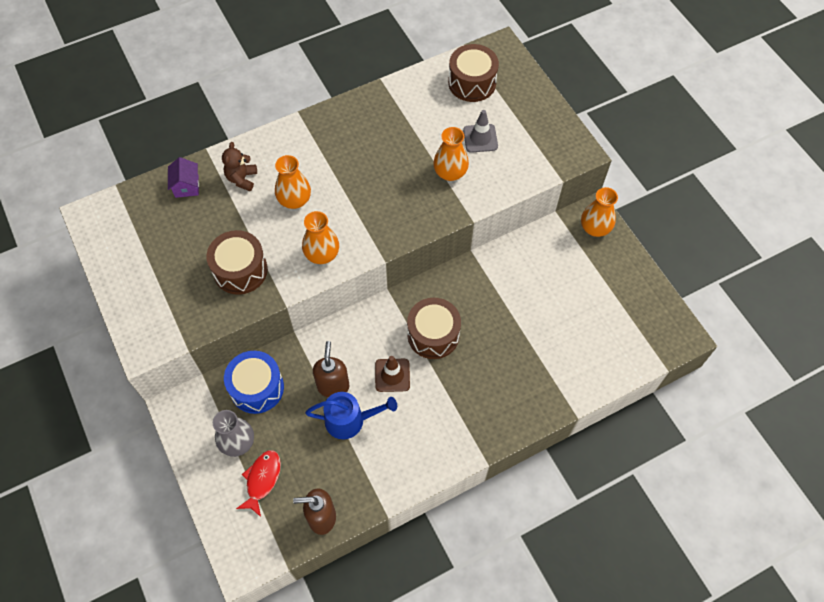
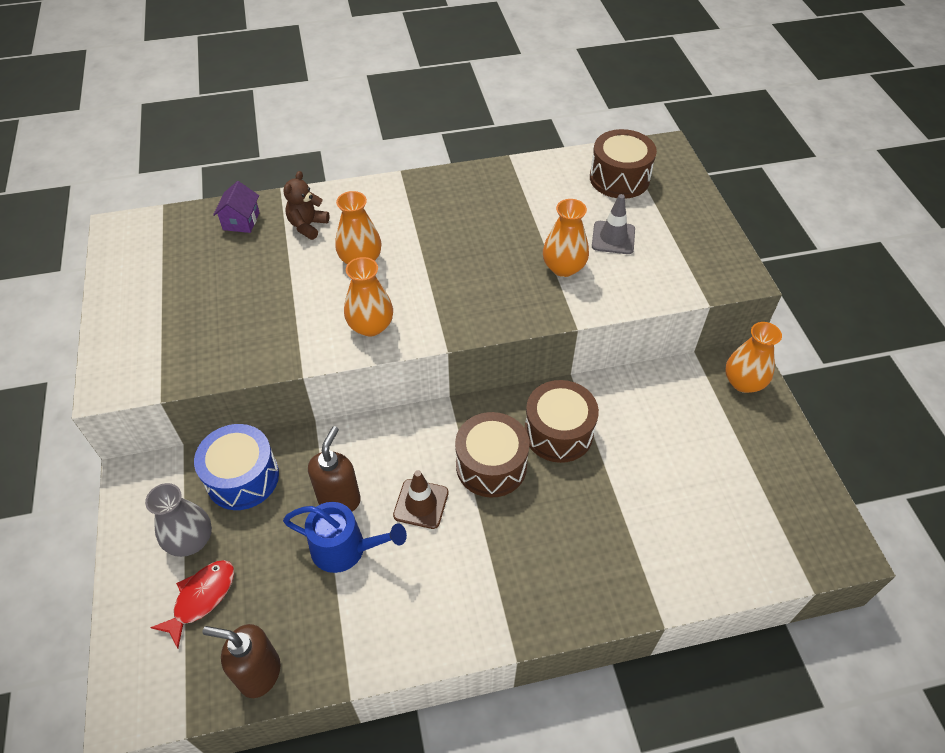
camera: 15 degrees right, 10 degrees down
brown drum [206,230,268,295] -> brown drum moved to [524,380,599,463]

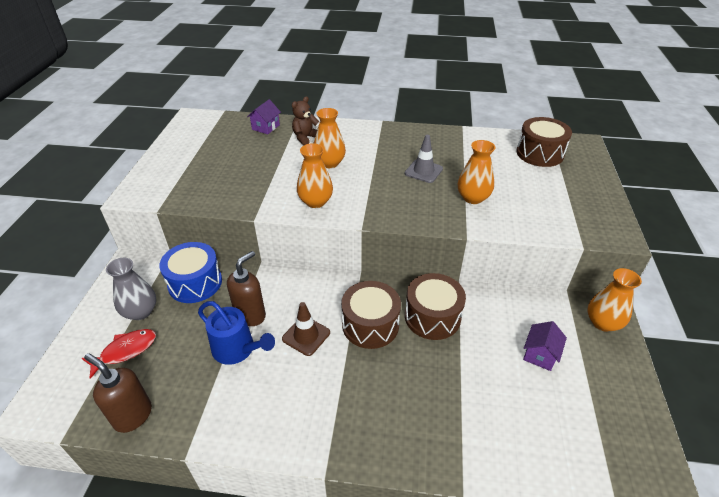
camera: 20 degrees right, 10 degrees down
grey traffic cone [592,194,635,254] -> grey traffic cone moved to [405,135,443,183]
none -> purple house [523,321,567,371]

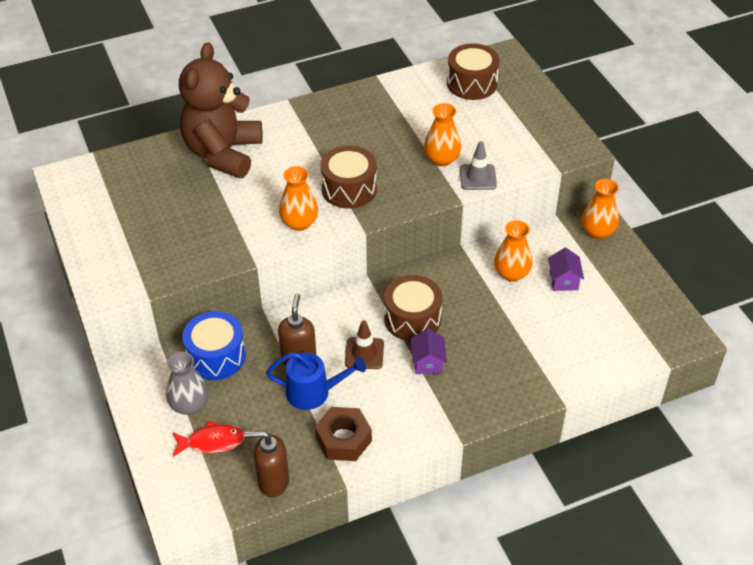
camera: 30 degrees left, 5 degrees up
red fish [82,329,156,379] -> red fish turned 60 degrees clockwise [173,420,245,457]
purple house [247,99,281,134] -> purple house moved to [411,328,447,374]
brown teddy bear [292,96,319,145] -> brown teddy bear [179,42,263,178], size x2.38
orange vase [314,108,346,168] -> orange vase moved to [494,220,532,282]
grey traffic cone [405,135,443,183] -> grey traffic cone moved to [460,141,497,190]
brown drum [405,273,466,340] -> brown drum moved to [320,146,377,209]
none -> brown nut [315,407,372,461]

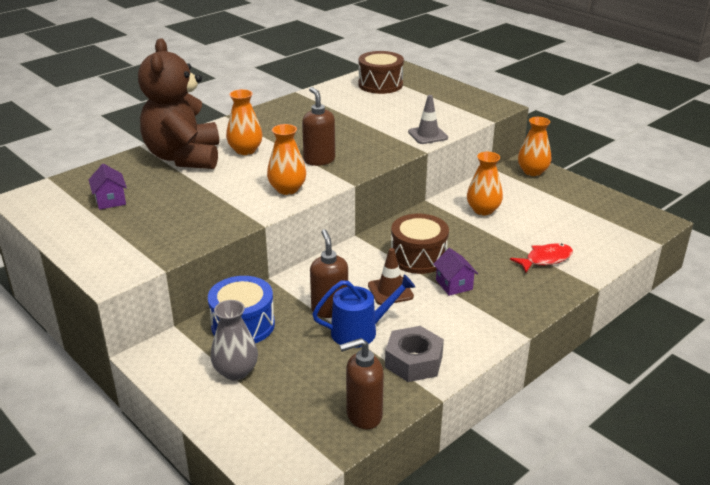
camera: 20 degrees left, 15 degrees down
red fish [173,420,245,457] -> red fish moved to [510,243,573,272]
brown nut [315,407,372,461] -> grey nut [385,326,444,382]
brown drum [320,146,377,209] -> brown soap dispenser [302,87,335,166]
orange vase [424,103,461,167] -> orange vase moved to [226,89,263,155]
purple house [548,248,584,291] -> purple house moved to [89,164,127,210]

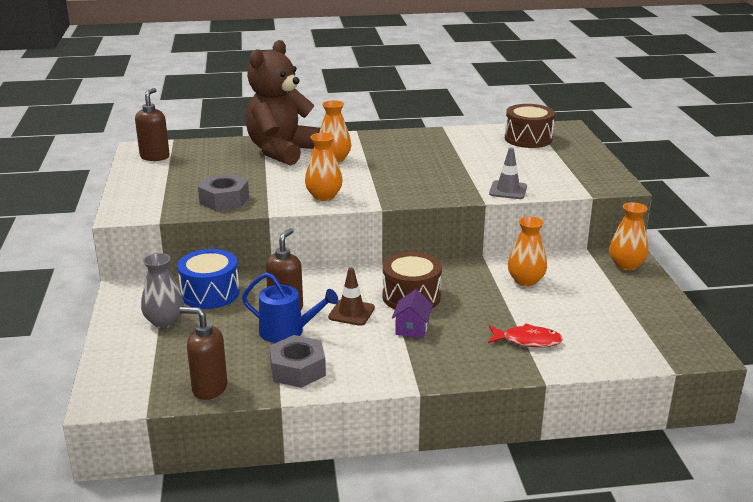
camera: 35 degrees right, 5 degrees down
purple house [89,164,127,210] -> none
brown soap dispenser [302,87,335,166] -> brown soap dispenser moved to [135,88,170,161]
none -> grey nut [198,174,249,211]

